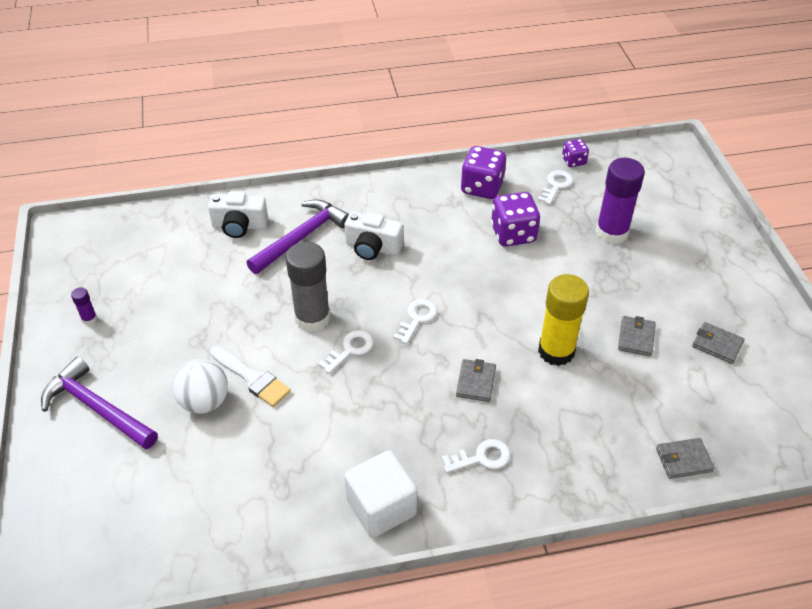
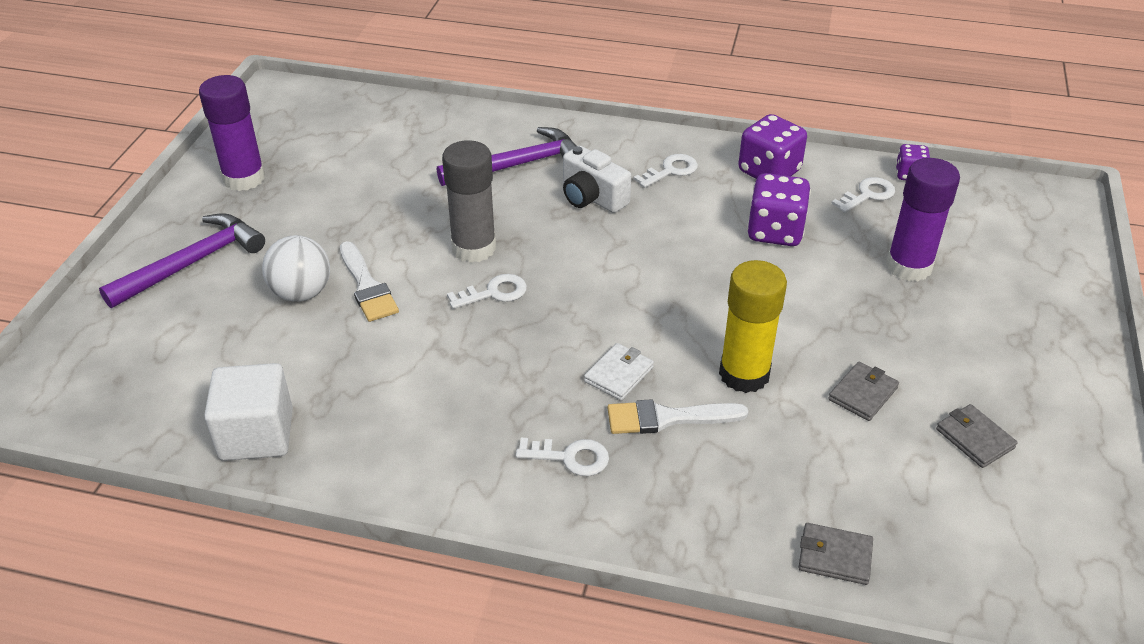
camera: 25 degrees right, 5 degrees down
purple hammer [41,357,158,449] -> purple hammer turned 75 degrees clockwise [99,213,265,308]
purple glue stick [71,287,97,325] -> purple glue stick [199,75,265,191], size x2.34
white camera [208,192,268,238] -> none
white cube [344,450,417,538] -> white cube moved to [204,363,293,461]
white key [393,299,437,344] -> white key moved to [634,154,698,188]
grey wallet [456,359,496,402] -> white wallet [584,343,654,401]
none -> white brush [608,399,748,434]

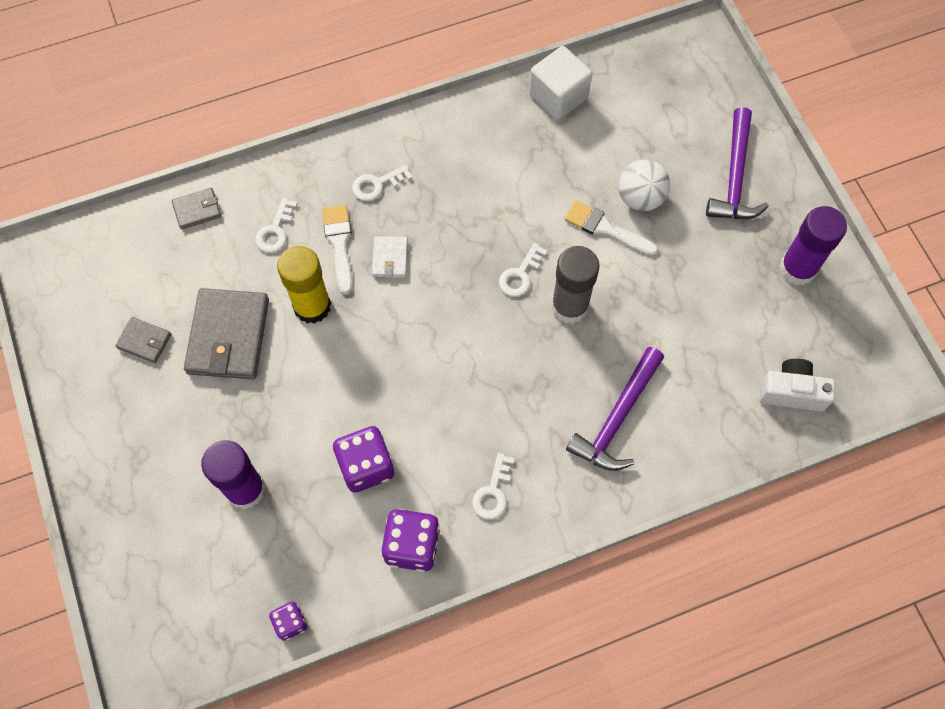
camera: 145 degrees right, 25 degrees up
white camera [563,146,631,213] -> white camera moved to [759,359,835,412]
white brush [608,399,748,434] -> white brush turned 60 degrees counterclockwise [322,205,353,295]
grey wallet [828,362,899,421] -> grey wallet [184,288,269,379], size x2.02
white key [831,177,895,213] -> white key moved to [255,198,297,253]

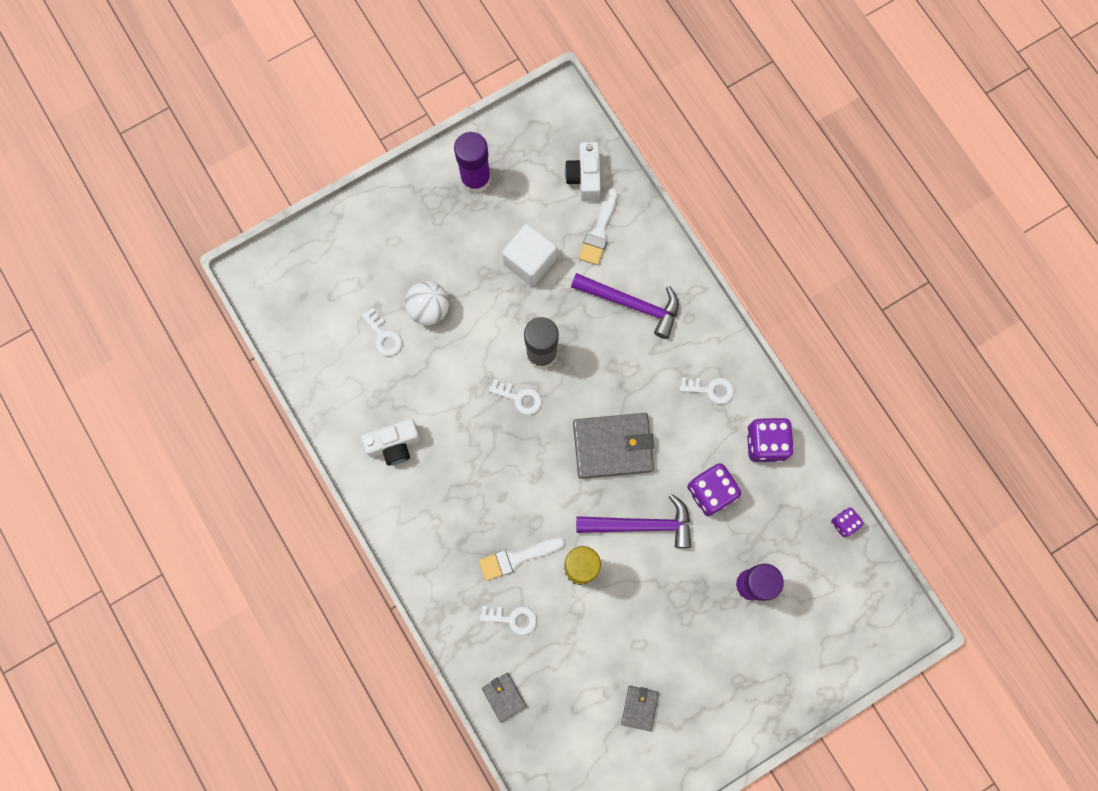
camera: 100 degrees left, 10 degrees up
grey wallet [184,288,269,379] -> grey wallet moved to [573,413,654,479]
white key [352,165,413,201] -> white key moved to [362,308,402,356]
white wallet [372,236,408,278] -> none
white cube [529,46,592,120] -> white cube moved to [502,224,557,286]
white brush [565,200,658,256] -> white brush moved to [579,188,618,265]
purple hammer [706,107,769,219] -> purple hammer moved to [576,494,691,548]
none -> white camera [361,419,421,465]

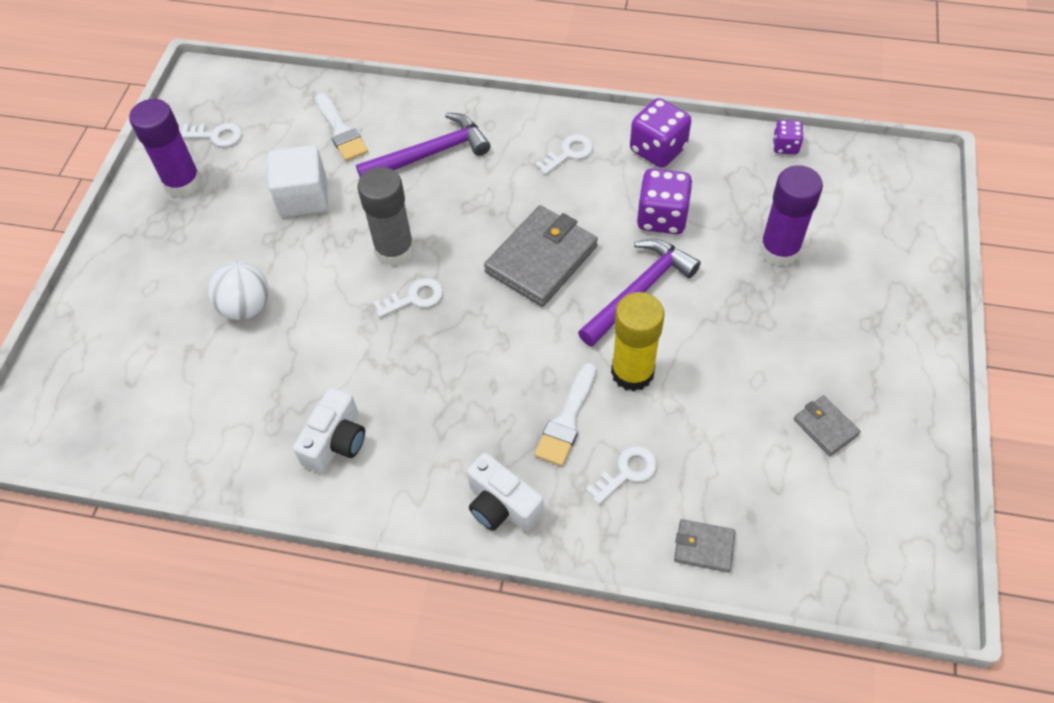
camera: 45 degrees left, 20 degrees down
white key [362,308,402,356] -> white key moved to [180,123,242,147]
white camera [565,142,601,201] -> white camera moved to [467,453,544,532]

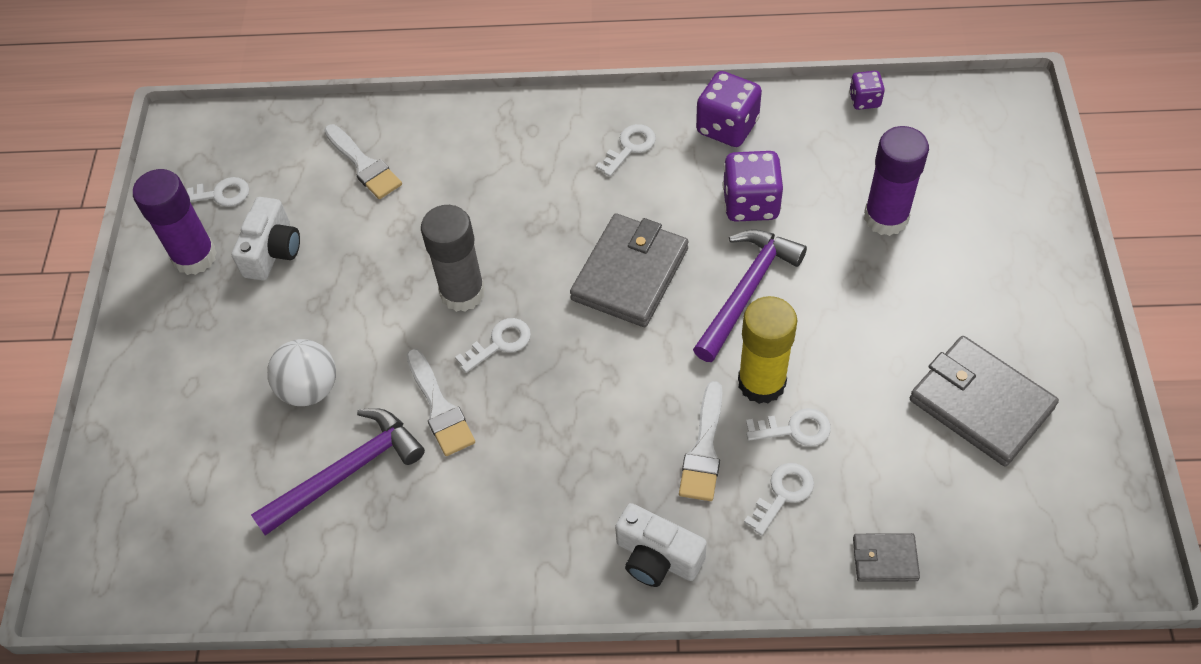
camera: 10 degrees left, 0 degrees up
white cube [268,145,328,217] -> none
white camera [293,387,365,473] -> white camera moved to [232,197,300,281]
purple hammer [356,112,490,177] -> purple hammer moved to [251,408,425,536]
grey wallet [794,395,861,456] -> grey wallet [910,336,1059,466], size x2.02
none -> white brush [406,349,475,456]
none -> white key [746,408,831,446]

